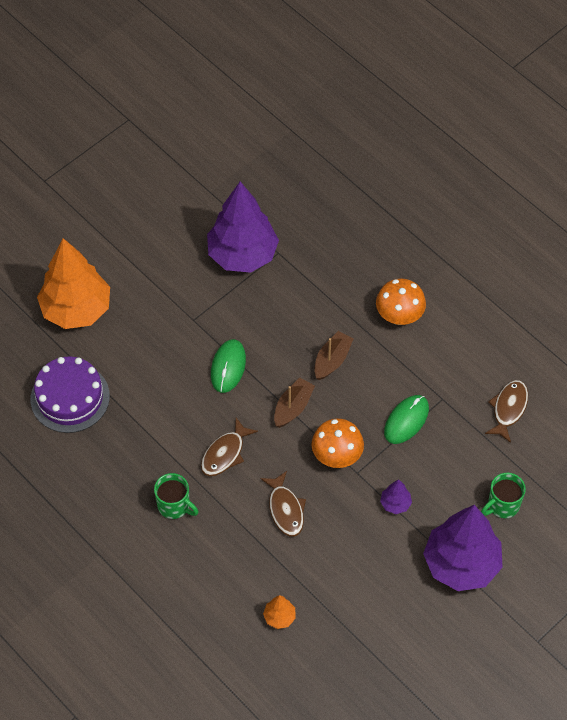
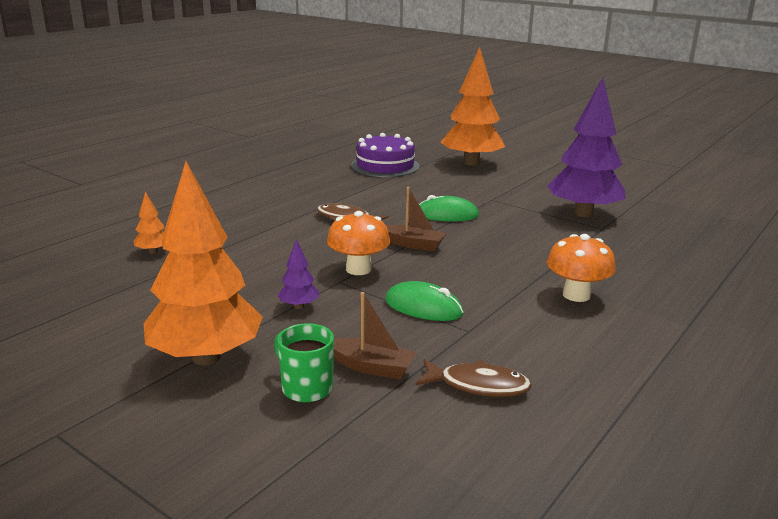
camera: 80 degrees right, 35 degrees down
green mug [154,473,199,519] -> none
brown fish [260,471,306,537] -> none
brown boat [314,331,354,380] -> brown boat moved to [334,292,417,379]
purple tree [423,505,503,591] -> orange tree [144,161,263,365]

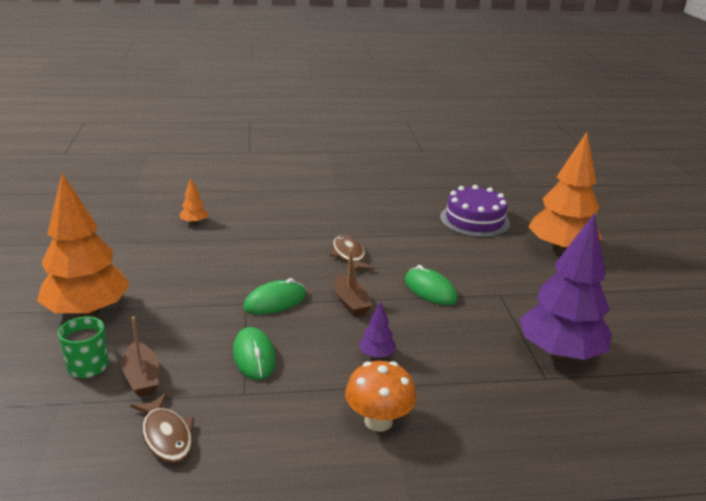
camera: 45 degrees right, 5 degrees up
purple tree [277,239,319,309] -> purple tree moved to [359,301,396,358]
orange mushroom [327,211,390,275] -> green mouse [243,278,306,314]

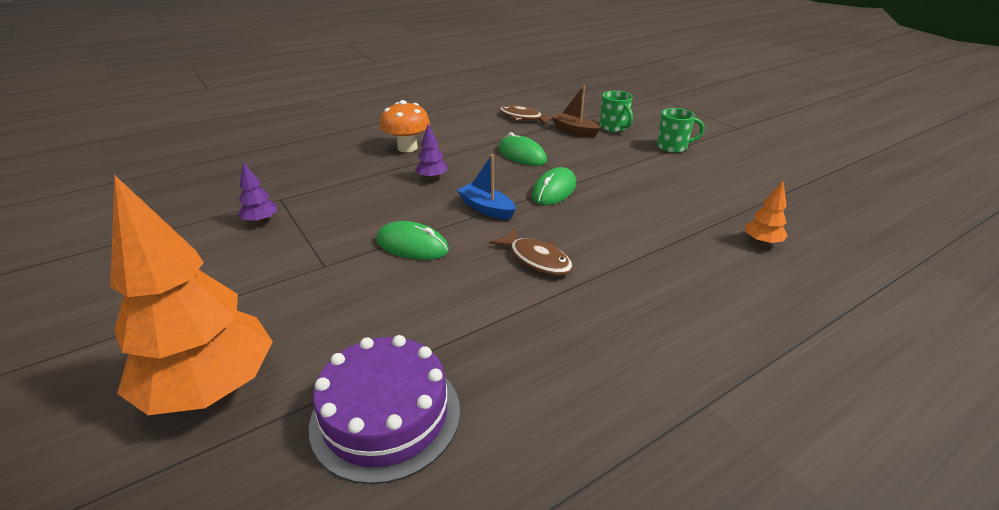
camera: 155 degrees right, 5 degrees up
orange tree [37,173,130,317] -> green mug [657,108,704,153]
brown boat [334,249,372,316] -> blue boat [457,154,516,220]
purple tree [520,214,612,360] -> purple tree [238,161,277,224], size x0.41

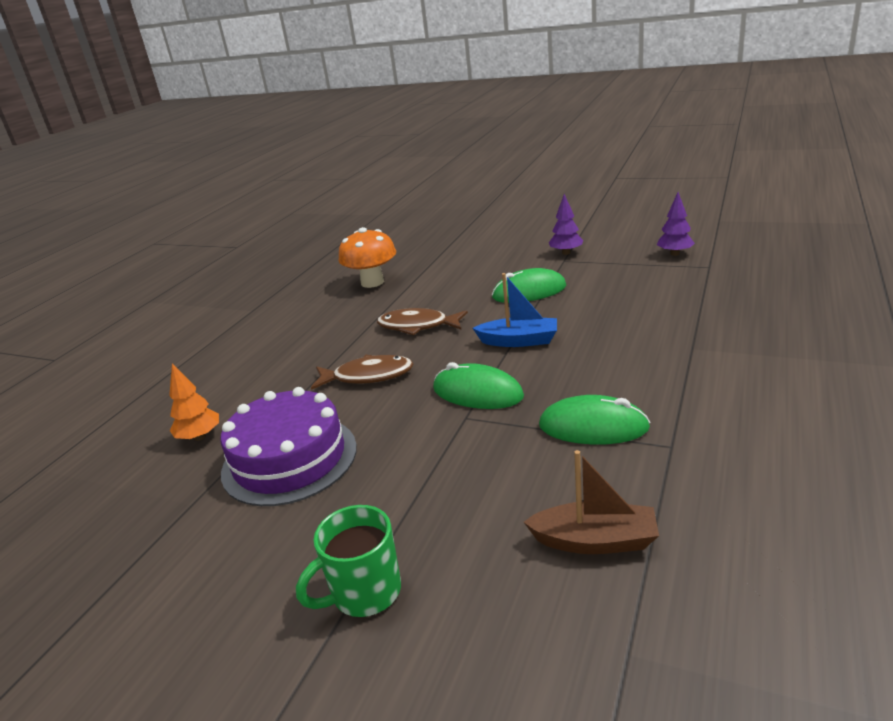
camera: 150 degrees right, 5 degrees down
orange tree [110,175,273,415] -> none
purple cake [309,335,460,484] -> purple cake moved to [221,387,357,506]
orange mushroom [380,100,430,152] -> orange mushroom moved to [339,227,396,288]
purple tree [415,124,447,180] -> purple tree moved to [549,194,583,255]
brown fish [499,105,552,125] -> brown fish moved to [311,355,413,390]
green mouse [532,167,576,205] -> green mouse turned 60 degrees counterclockwise [433,362,524,409]
green mug [600,91,633,132] -> none

